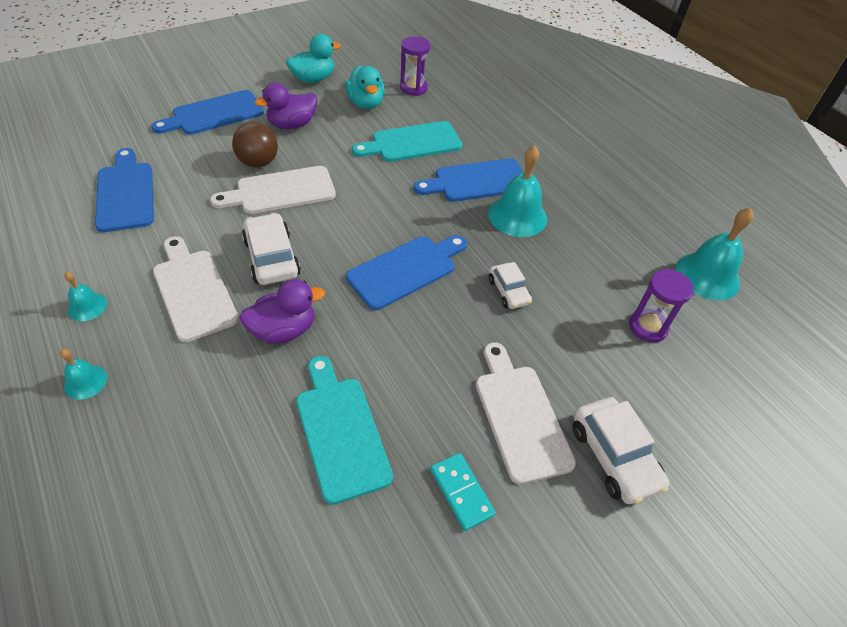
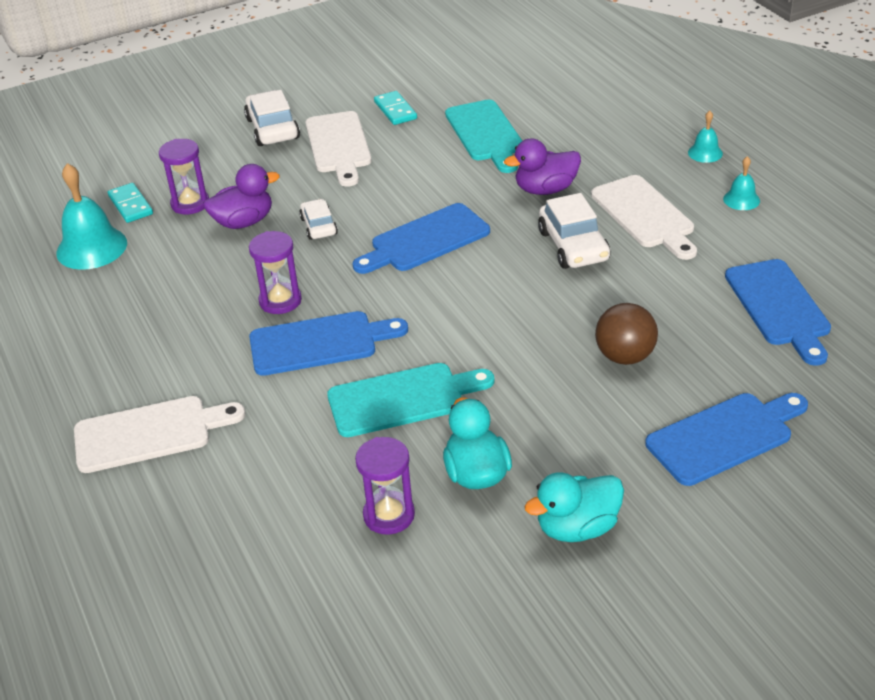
camera: 170 degrees left, 10 degrees down
white cutting board [210,166,336,214] -> white cutting board moved to [74,396,245,473]
purple duck [254,83,317,129] -> purple duck moved to [203,164,280,229]
turquoise bell [488,145,547,237] -> purple hourglass [249,231,302,314]
none -> turquoise domino [108,183,153,223]

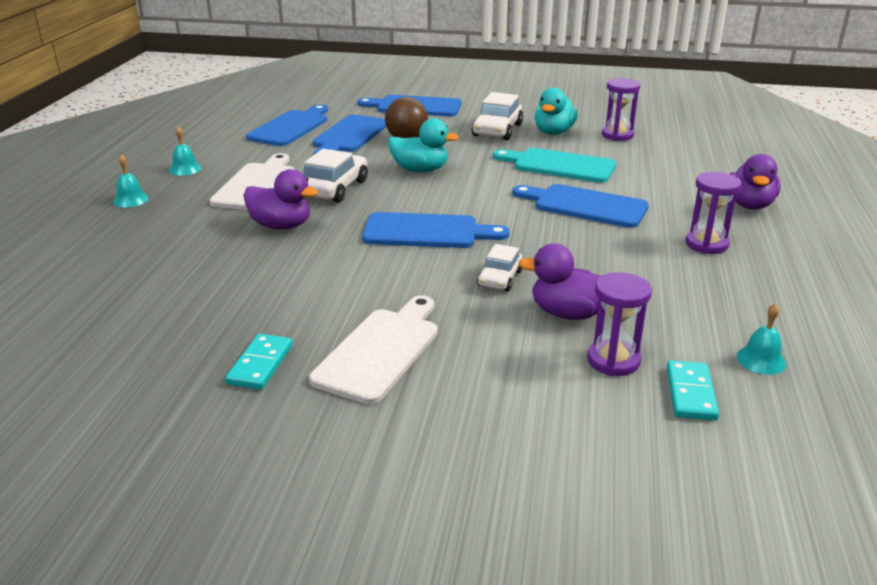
camera: 145 degrees left, 10 degrees down
turquoise bell [56,163,127,270] -> turquoise bell [736,303,786,375], size x0.52
white cutting board [74,396,245,473] -> purple duck [730,154,781,210]
white car [244,90,300,146] -> white car moved to [472,92,523,140]
purple hourglass [249,231,302,314] -> purple hourglass moved to [686,172,742,254]
turquoise cutting board [445,100,522,173] -> none
turquoise duck [524,472,624,542] -> turquoise duck moved to [388,118,459,172]
none -> blue cutting board [313,115,386,155]

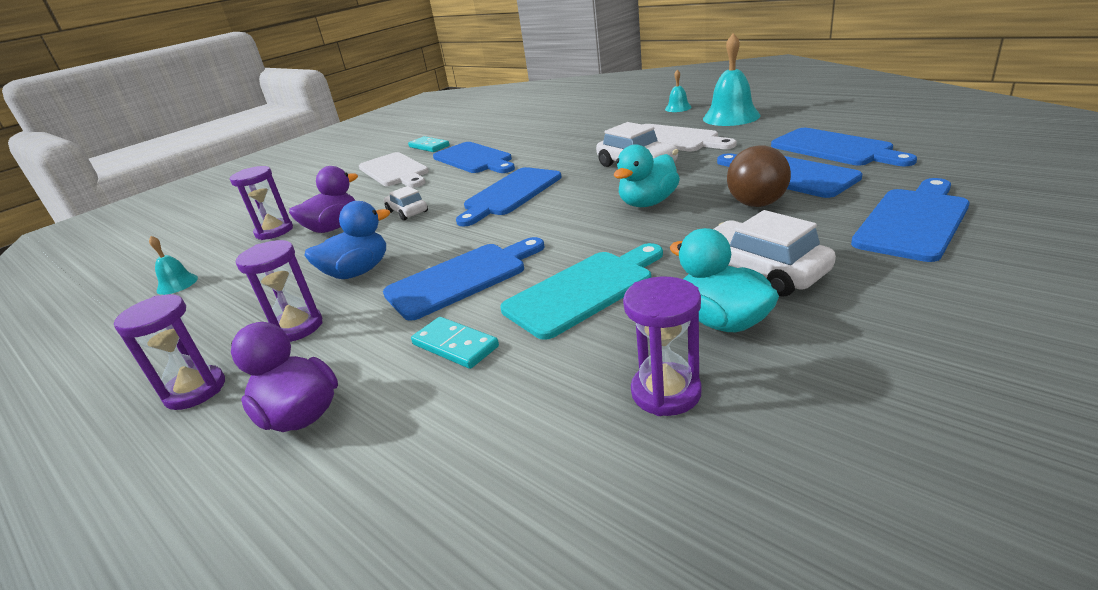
camera: 125 degrees right, 0 degrees up
turquoise bell [169,126,202,175] -> turquoise bell [703,33,761,126], size x1.94
purple duck [243,169,318,230] -> none
turquoise domino [667,360,719,421] -> turquoise domino moved to [411,317,499,369]
none -> purple hourglass [114,294,225,410]
none -> blue duck [304,201,390,279]
none -> blue cutting board [433,142,515,173]

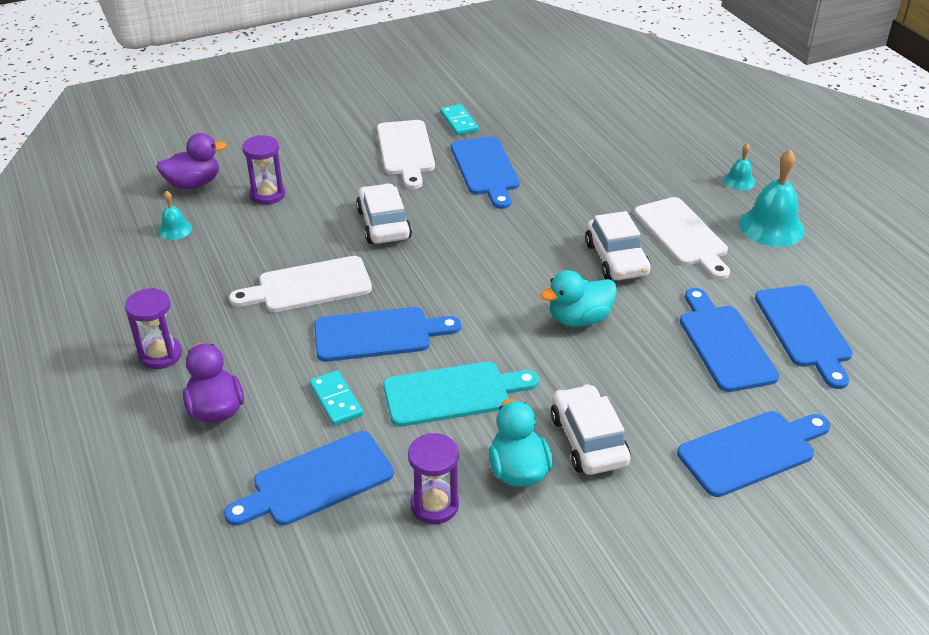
camera: 20 degrees right, 10 degrees up
purple hourglass [236,240,323,342] -> none
purple duck [289,166,358,233] -> purple duck moved to [156,133,227,189]
blue duck [304,201,390,279] -> white cutting board [229,256,372,312]
white car [384,186,428,221] -> white car [356,183,412,244], size x1.62
blue cutting board [456,167,562,227] -> blue cutting board moved to [224,431,394,526]
brown ball [727,145,791,207] -> none

